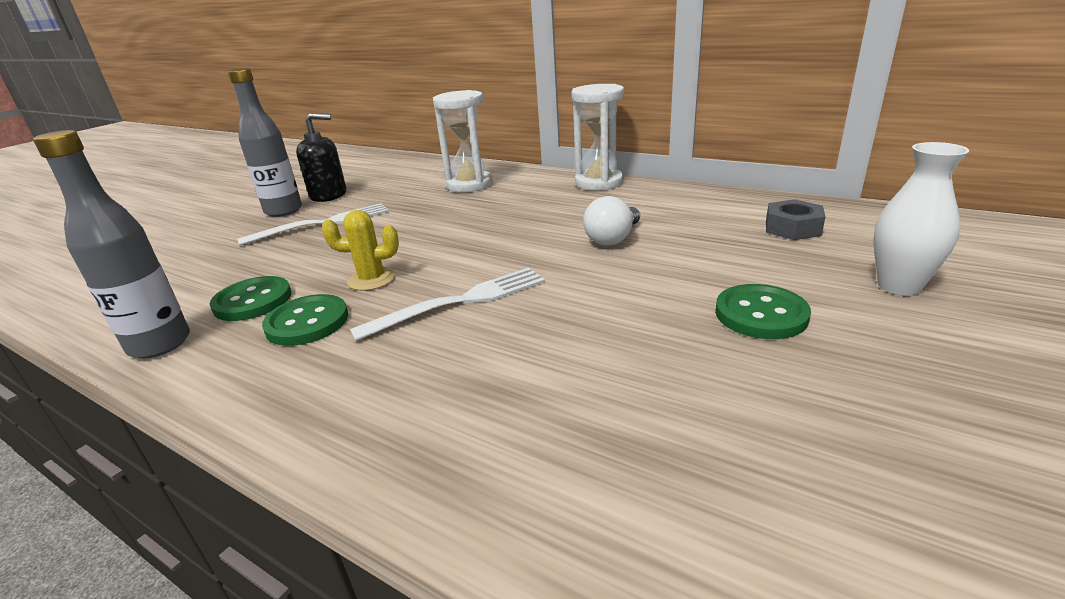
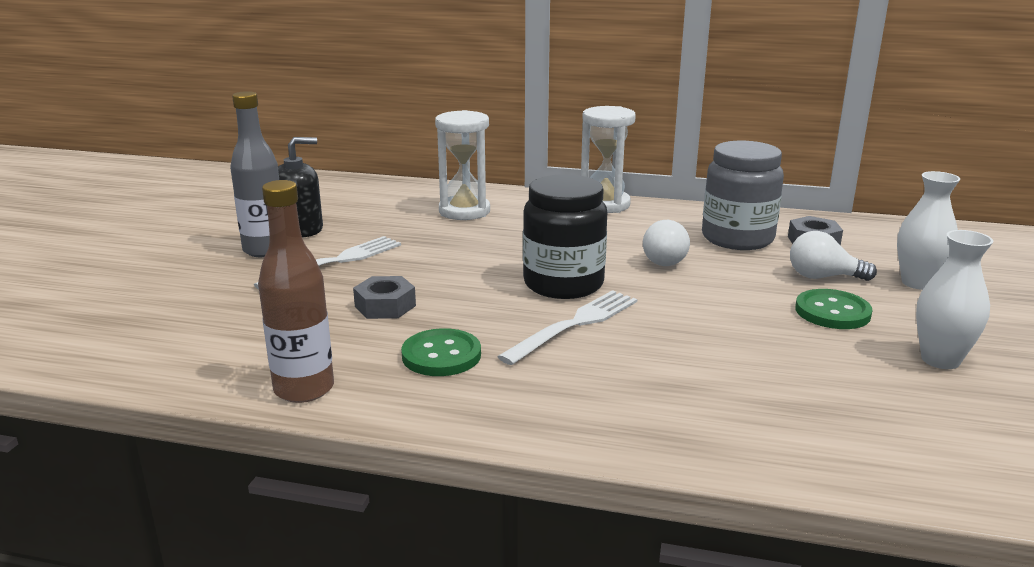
camera: 20 degrees left, 5 degrees down
grey bottle [33,130,190,358] -> brown bottle [258,180,334,403]
green button [210,276,291,321] -> none
yellow cactus [322,210,399,291] -> none
none -> grey nut [353,276,416,319]
none -> black jar [523,174,607,299]
none -> grey jar [702,141,784,250]
none -> white light bulb [790,231,877,281]
none -> white vase [916,230,994,369]

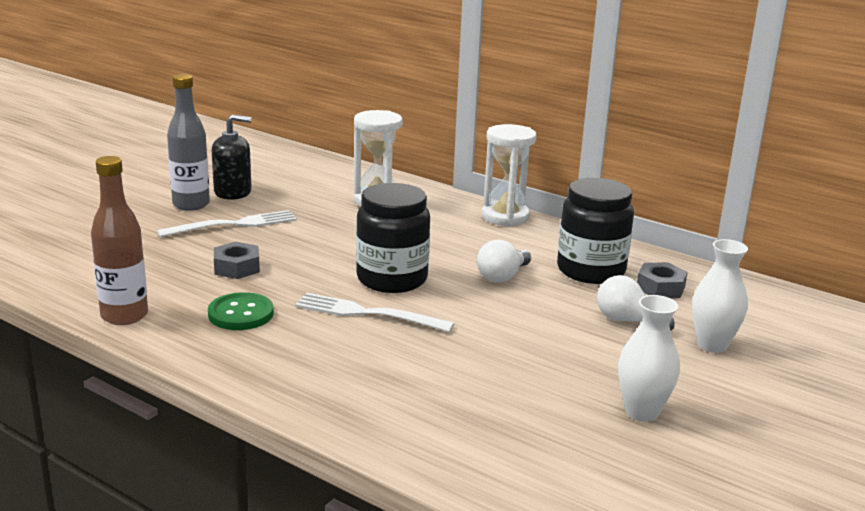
camera: 20 degrees right, 0 degrees up
white fork [497,290,637,365] -> white fork turned 135 degrees counterclockwise [295,293,455,332]
grey jar [702,141,784,250] -> black jar [557,178,634,284]
green button [795,289,873,329] -> none

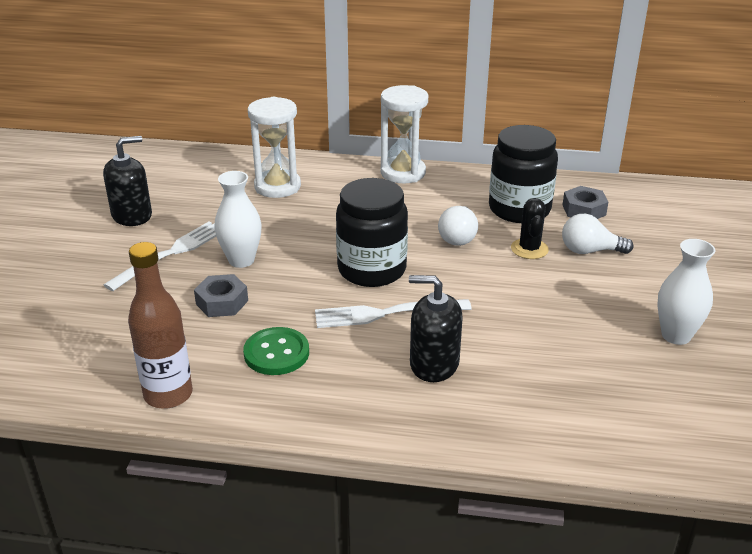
camera: 25 degrees left, 10 degrees up
grey bottle [167,74,210,211] -> none
white vase [692,239,748,353] -> white vase moved to [214,171,262,268]
none -> black soap dispenser [409,275,463,382]
none -> black cactus [511,198,549,259]

